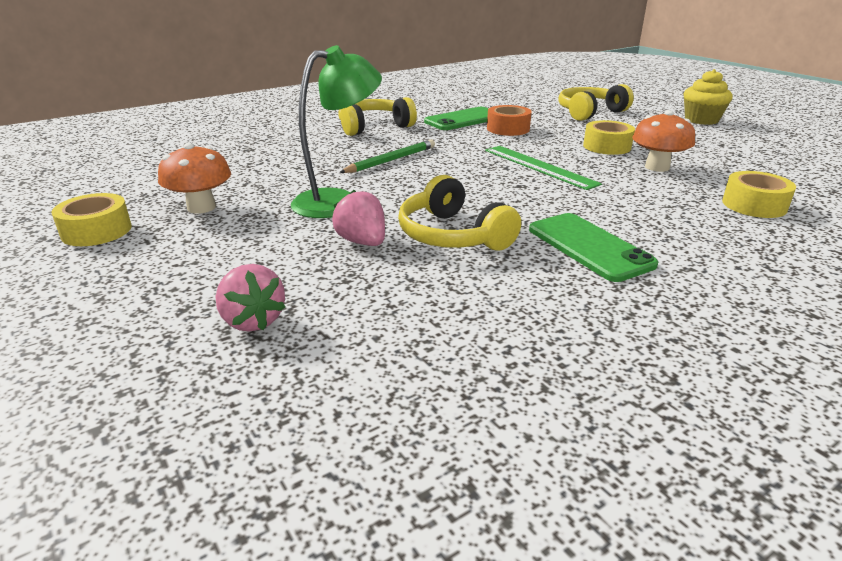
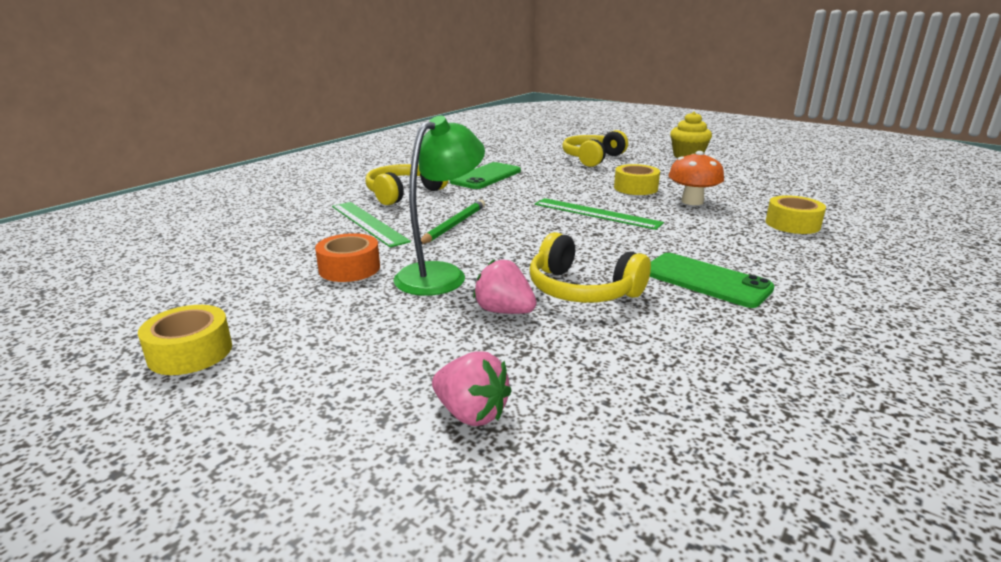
camera: 20 degrees left, 5 degrees down
orange mushroom [158,143,231,214] -> none
orange tape [487,105,532,136] -> orange tape moved to [315,233,380,282]
none -> green ruler [332,202,411,247]

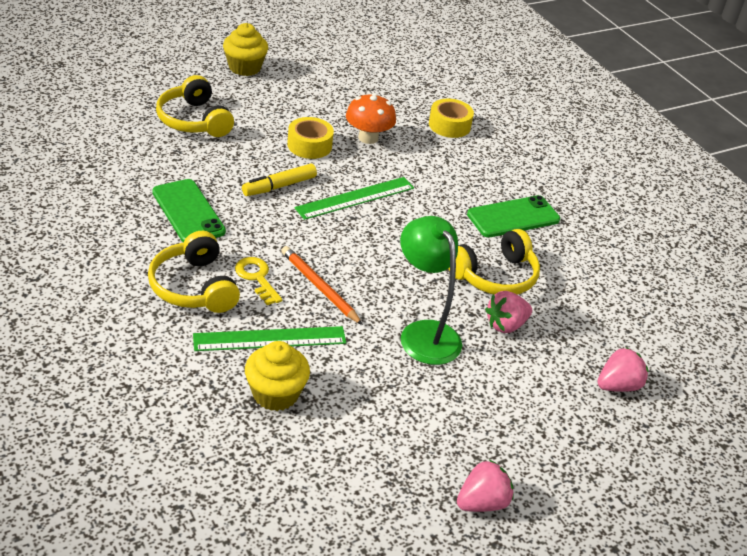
camera: 70 degrees left, 15 degrees up
yellow tape [138,305,232,375] -> pink strawberry [457,460,514,512]
orange tape [315,233,380,282] -> none
green pencil [421,200,485,244] -> orange pencil [281,246,363,325]
none -> yellow key [235,257,282,305]
none -> yellow marker [242,164,317,196]
none -> yellow cupcake [245,341,310,411]

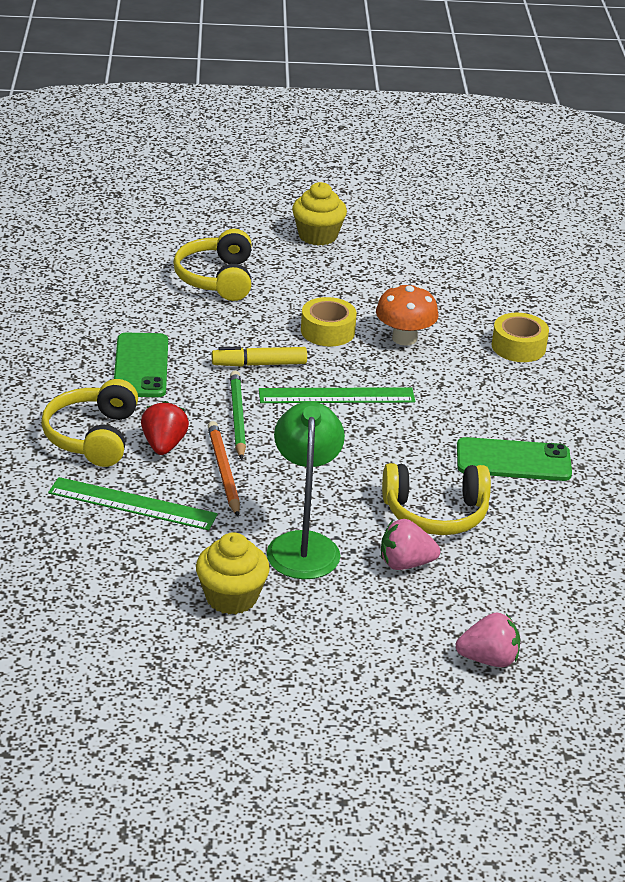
camera: 30 degrees right, 5 degrees down
yellow key [235,257,282,305] -> red strawberry [141,401,189,455]
yellow cupcake [245,341,310,411] -> yellow cupcake moved to [196,532,270,614]
pink strawberry [457,460,514,512] -> none
none -> green pencil [230,371,246,460]

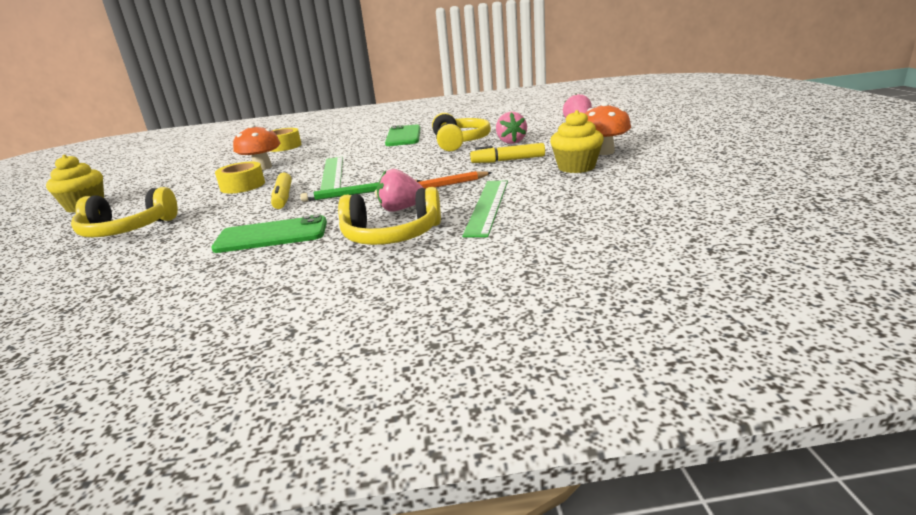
camera: 90 degrees left, 10 degrees down
red strawberry [141,401,189,455] -> pink strawberry [377,169,424,212]
green lamp [267,401,345,579] -> yellow marker [470,143,545,163]
none -> orange mushroom [585,102,631,155]

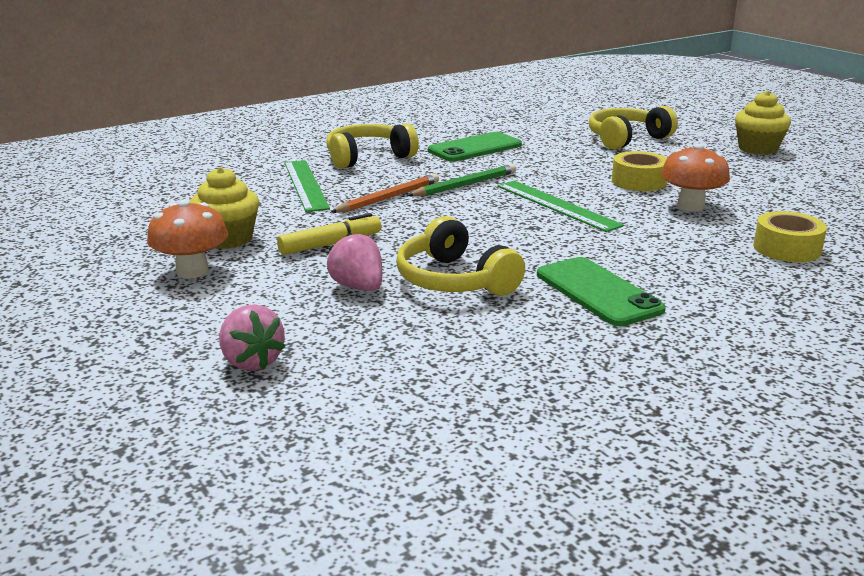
camera: 150 degrees right, 0 degrees up
yellow marker [271,173,292,209] -> none
pink strawberry [377,169,424,212] -> none

